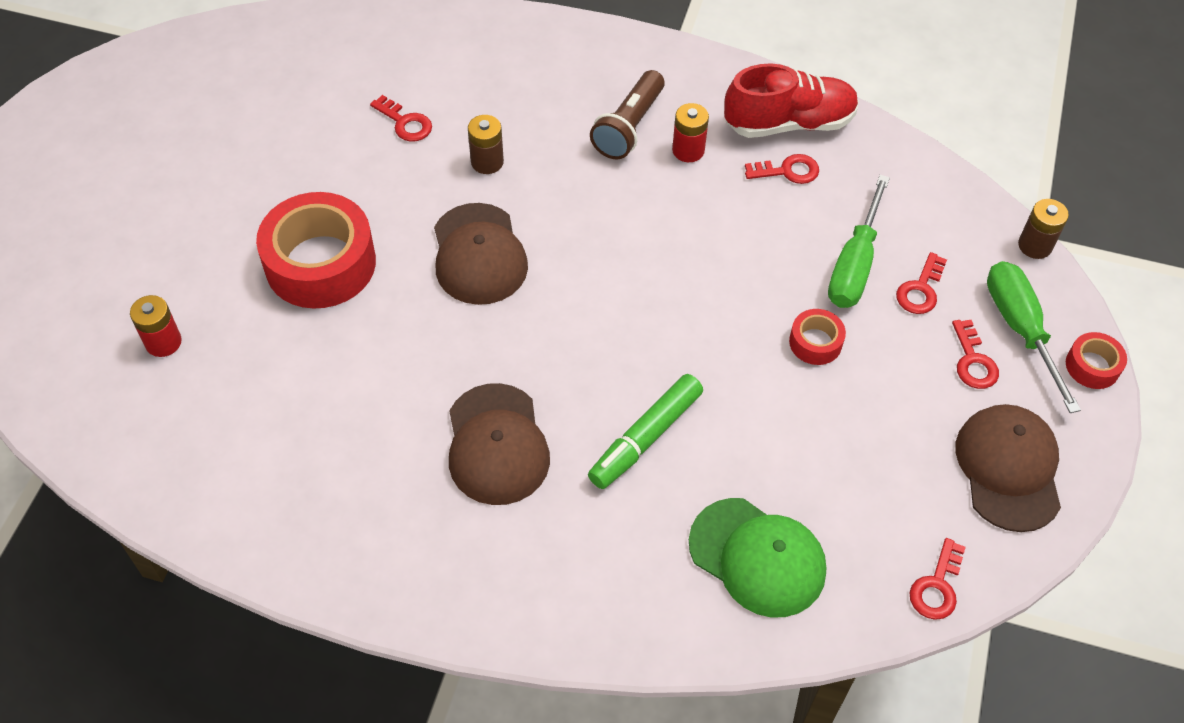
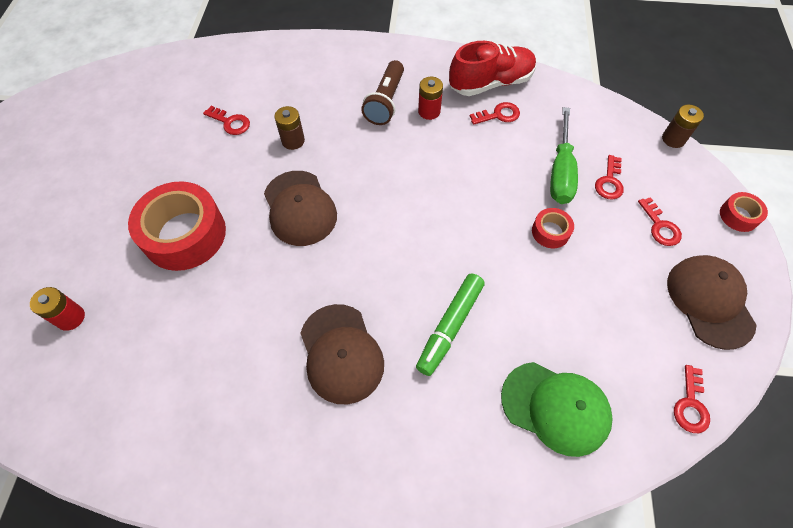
camera: 10 degrees left, 5 degrees up
green screwdriver [987,261,1081,413] -> none

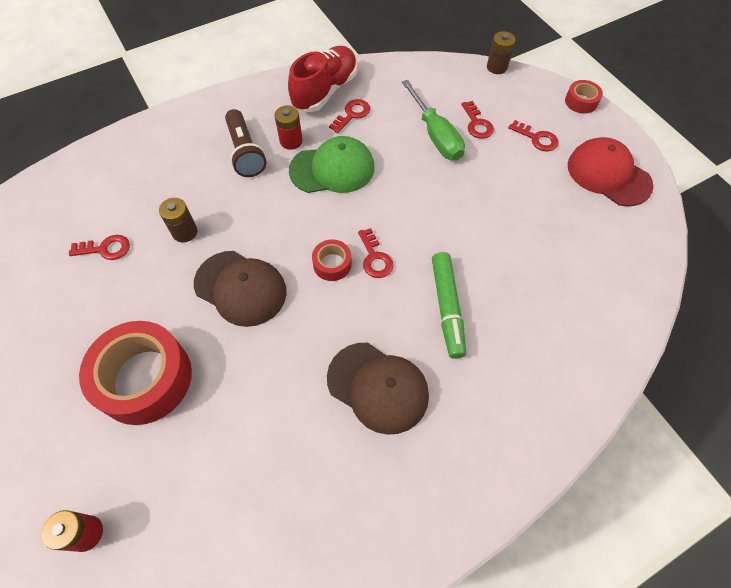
camera: 35 degrees left, 0 degrees up
green cap [501,362,613,457] -> green cap moved to [289,136,375,193]
red tape [532,208,574,248] -> red tape moved to [312,240,352,281]
brown cap [667,255,757,350] -> red cap [568,137,654,207]
red key [674,365,710,433] -> red key moved to [358,228,394,278]

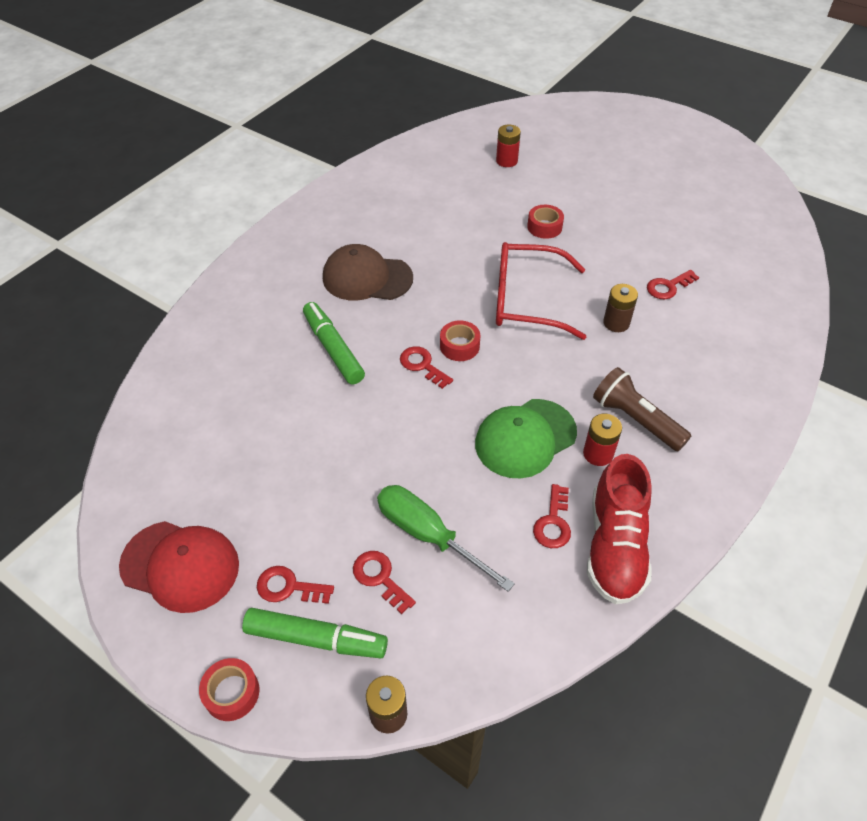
camera: 155 degrees right, 10 degrees down
red tape [79,321,192,425] -> red tape [527,205,564,239], size x0.46
brown cap [194,251,287,327] -> red glasses [496,242,586,340]
none -> green marker [242,608,388,658]

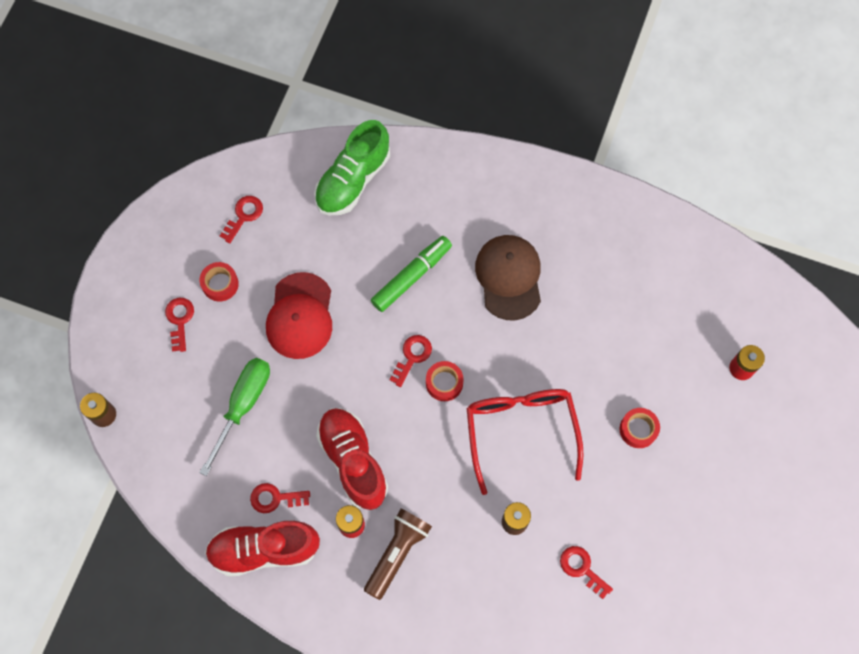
camera: 75 degrees right, 20 degrees up
red cap [119,521,239,613] -> red cap moved to [266,272,332,359]
red tape [199,658,259,721] -> red tape moved to [200,262,239,302]
green marker [242,608,388,658] -> none
red key [353,551,416,614] -> red key moved to [220,196,263,243]
green cap [475,399,577,478] -> red shoe [316,408,388,510]
none -> green shoe [314,120,390,215]

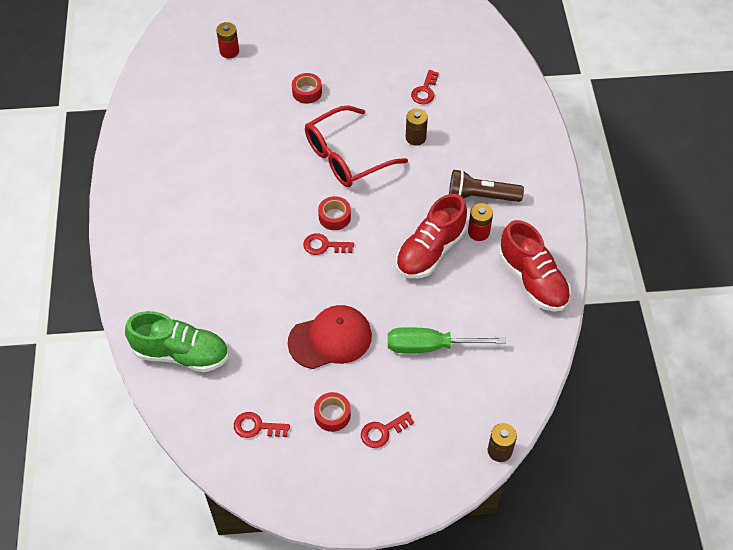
camera: 115 degrees left, 15 degrees down
red key [250,483,310,513] -> none
green marker [371,236,452,312] -> none
brown cap [475,235,541,320] -> none

